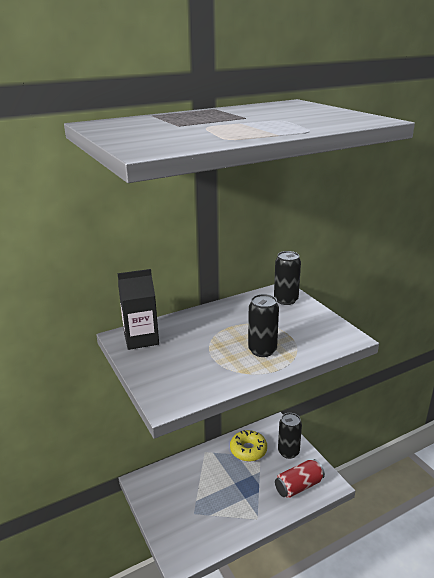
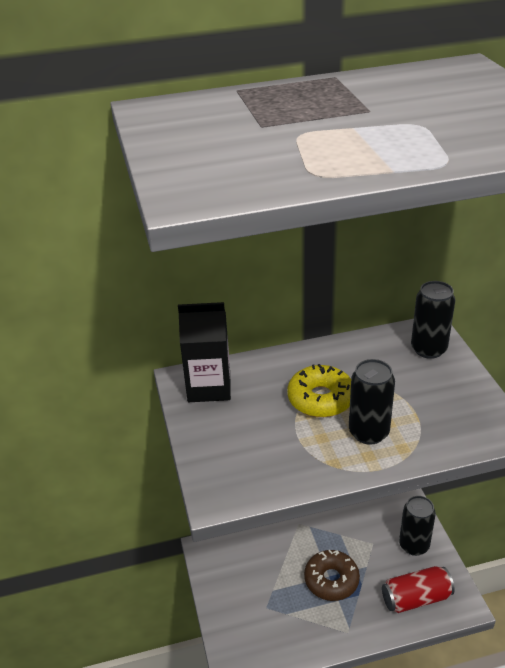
camera: 15 degrees right, 10 degrees up
yellow donut [230,430,267,461] -> yellow donut moved to [287,364,351,417]
none -> brown donut [304,550,360,601]

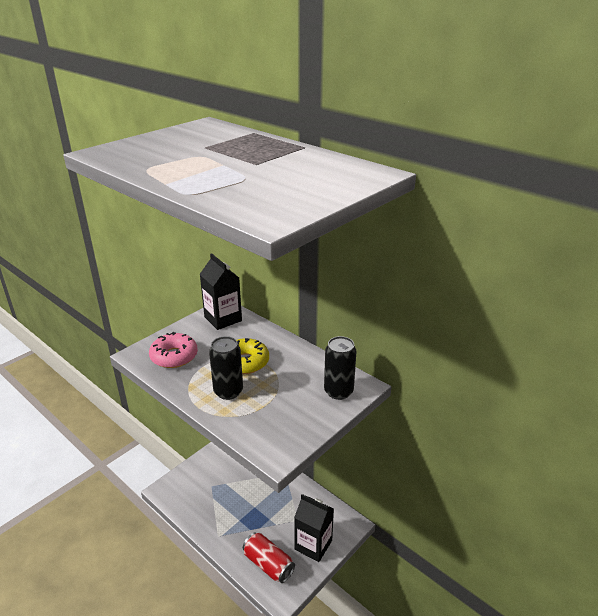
camera: 55 degrees right, 5 degrees down
brown donut [304,550,360,601] -> none
black can [399,496,436,556] -> black carton [294,494,334,562]
none -> pink donut [149,332,198,368]

